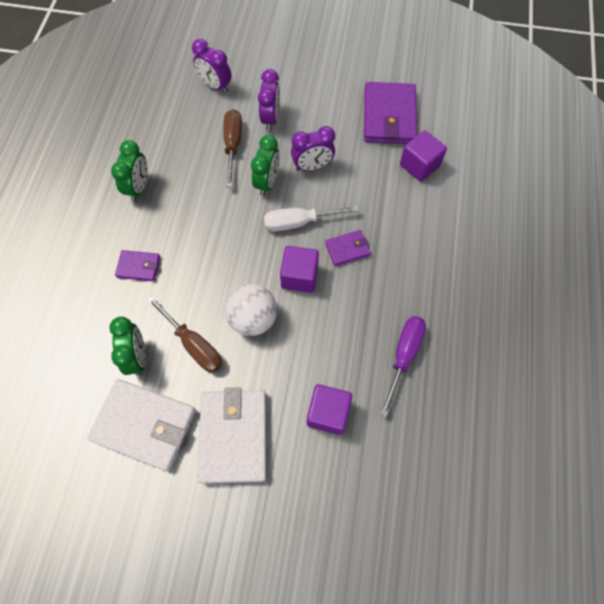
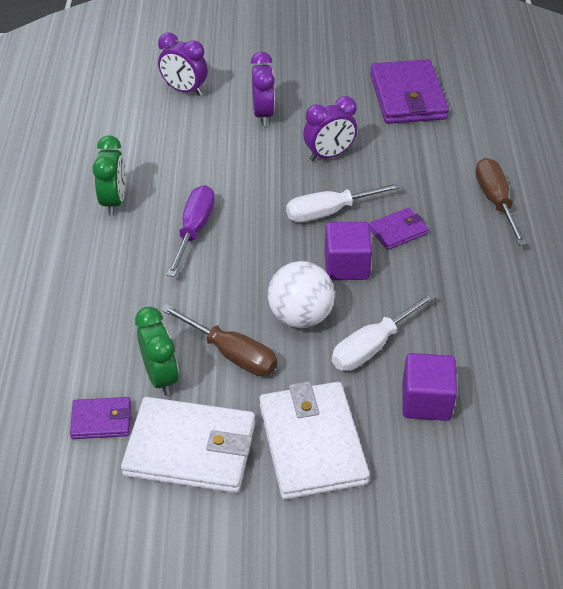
camera: 10 degrees left, 20 degrees down
purple wallet [115,250,160,282] -> purple wallet moved to [70,397,131,439]
brown screwdriver [223,109,242,187] -> brown screwdriver moved to [475,158,527,246]
green clock [251,135,280,196] -> none
purple screwdriver [380,316,426,417] -> purple screwdriver moved to [167,185,215,277]
purple cube [400,130,447,182] -> none
none -> white screwdriver [332,292,436,371]

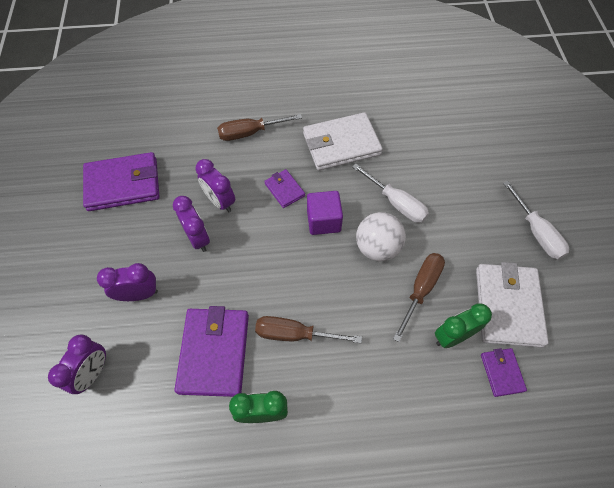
camera: 95 degrees left, 15 degrees up
purple screwdriver [167,185,215,277] -> brown screwdriver [255,316,362,343]
white wallet [259,381,370,500] -> white wallet moved to [303,112,383,171]
white screwdriver [286,182,402,222] -> white screwdriver moved to [503,181,569,259]
purple cube [403,353,457,421] -> none
none -> purple wallet [175,306,249,397]
none -> purple clock [195,159,235,212]

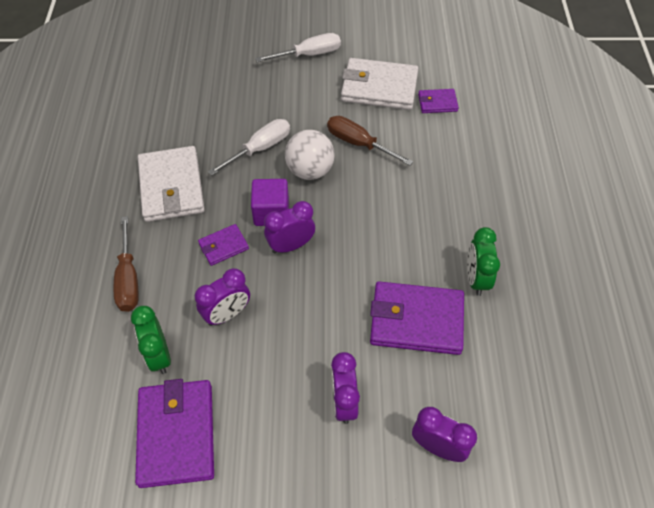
camera: 85 degrees left, 5 degrees down
purple clock [173,196,210,252] -> purple clock moved to [264,201,315,253]
brown screwdriver [255,316,362,343] -> none
green clock [435,304,492,348] -> green clock moved to [131,306,171,374]

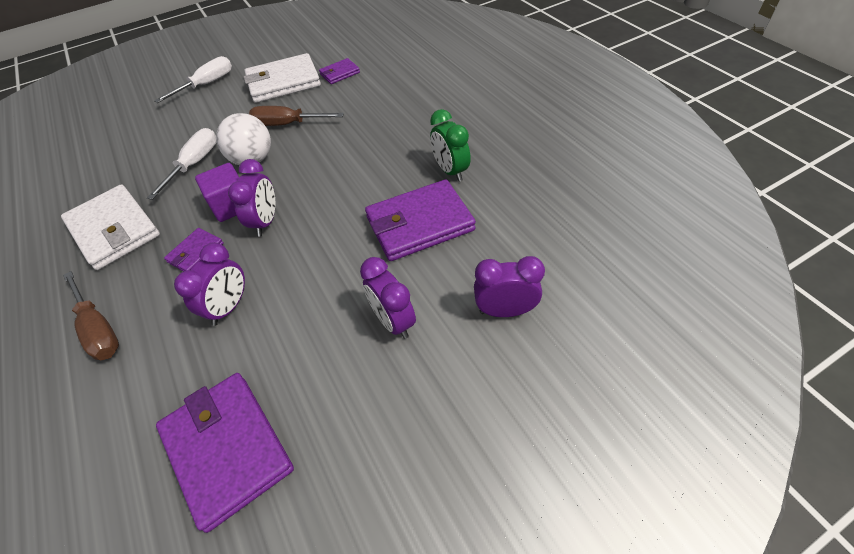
camera: 25 degrees left, 5 degrees down
green clock [131,306,171,374] -> none
purple clock [264,201,315,253] -> purple clock turned 150 degrees clockwise [228,159,275,236]

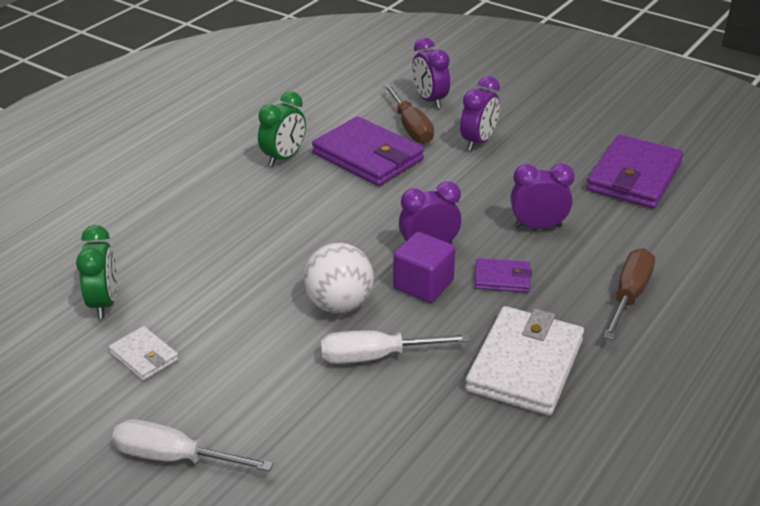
camera: 120 degrees left, 15 degrees down
white wallet [244,53,321,103] -> white wallet [108,326,179,381], size x0.50
brown screwdriver [249,106,344,126] -> brown screwdriver moved to [383,83,434,144]
purple wallet [319,58,360,84] -> green clock [76,225,117,319]

